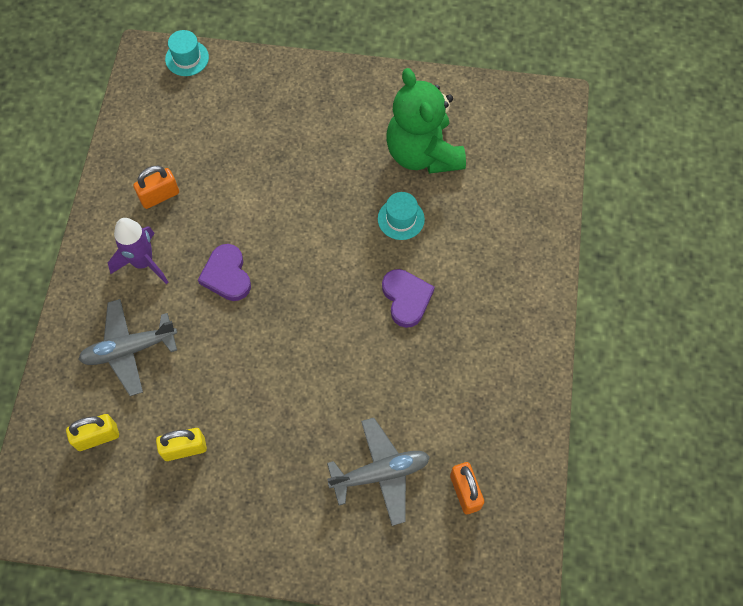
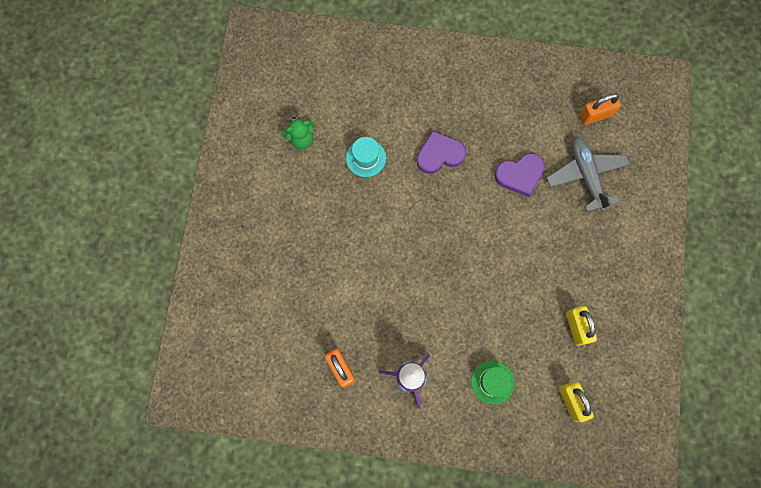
camera: 90 degrees left, 10 degrees up
grey plane [78,299,177,396] -> green hat [471,360,515,405]
turquoise hat [165,30,209,76] -> none
purple heart [198,244,251,301] -> purple heart moved to [494,153,545,197]
green teddy bear [386,68,466,174] -> green teddy bear [282,117,314,149], size x0.46

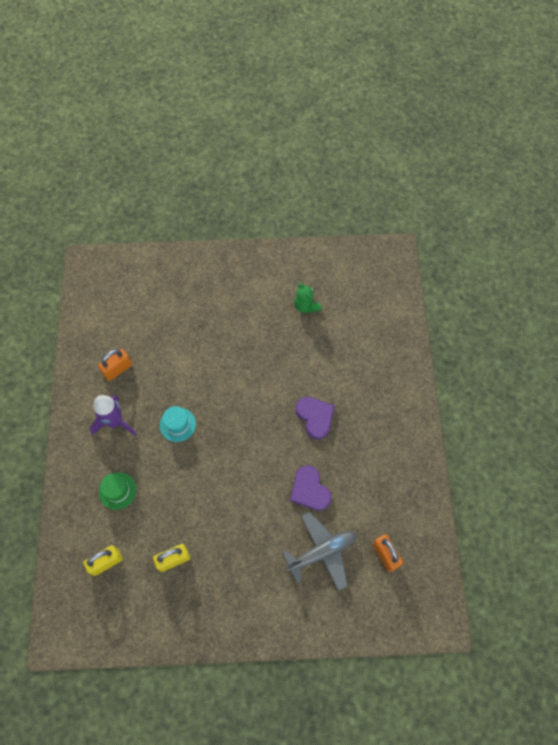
camera: 80 degrees right, 10 degrees down
turquoise hat [346,137,386,177] -> turquoise hat moved to [160,406,196,442]

